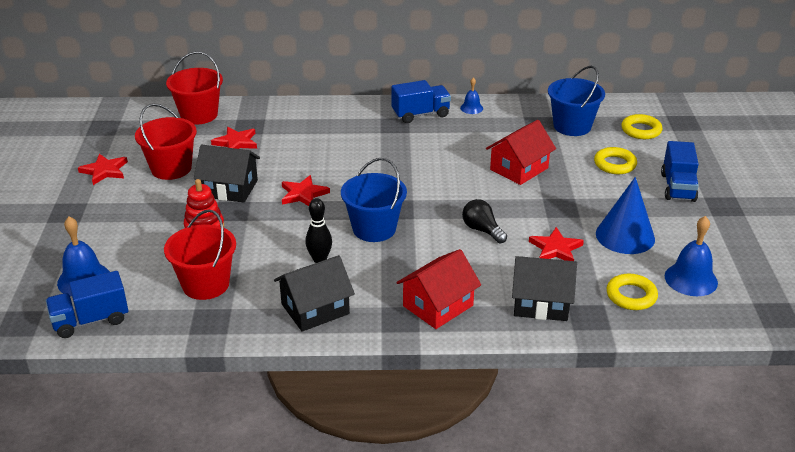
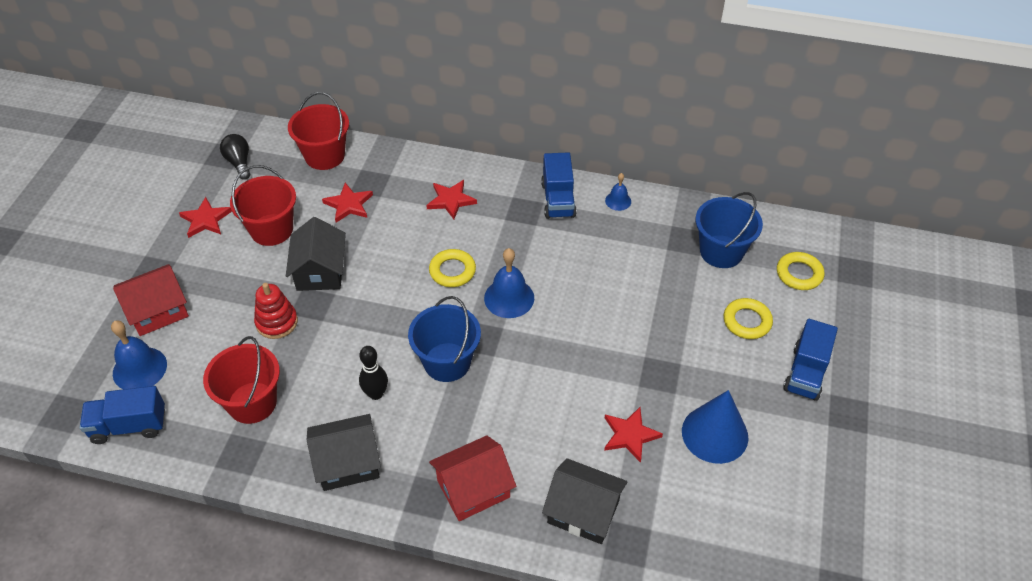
camera: 15 degrees right, 15 degrees up
black house [194,145,260,203] -> black house turned 60 degrees clockwise [286,217,346,291]
red star [282,175,330,206] -> red star moved to [426,180,477,219]
blue truck [391,80,451,123] -> blue truck turned 90 degrees clockwise [541,152,577,219]
black light bulb [462,199,507,243] -> black light bulb moved to [220,134,250,180]
red house [486,120,556,185] -> red house moved to [113,264,189,336]
yellow ring [607,274,658,310] -> yellow ring moved to [429,249,476,287]
blue bell [664,216,718,296] -> blue bell moved to [484,248,534,318]

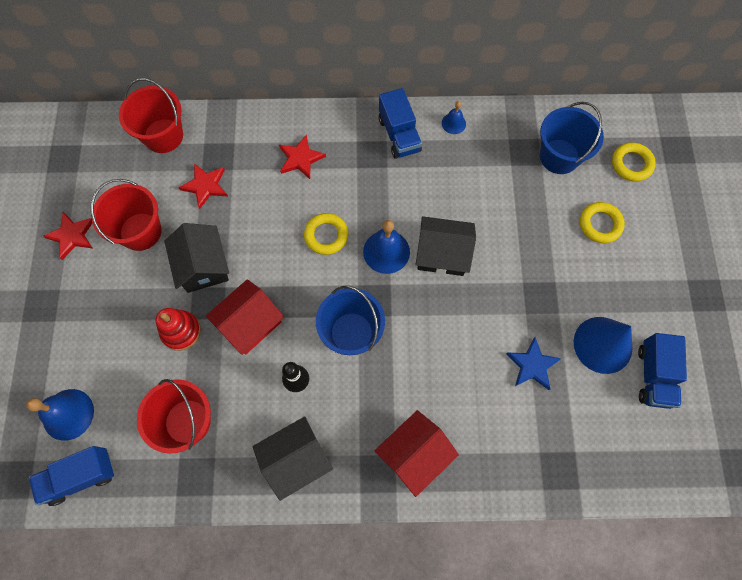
camera: 15 degrees left, 20 degrees up
red house [113,264,189,336] -> red house moved to [206,279,284,355]
black light bulb [220,134,250,180] -> none
black house [542,458,628,544] -> black house moved to [416,216,476,276]
red star [604,407,663,463] -> blue star [506,337,561,390]
blue truck [783,319,838,401] -> blue truck moved to [638,333,687,409]

